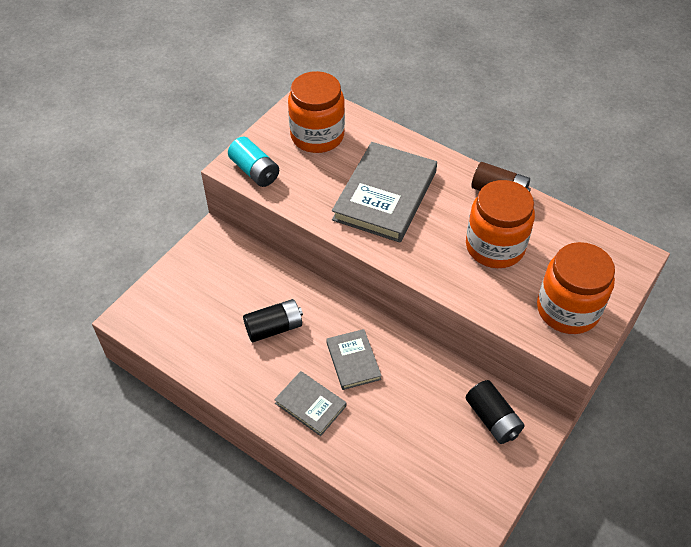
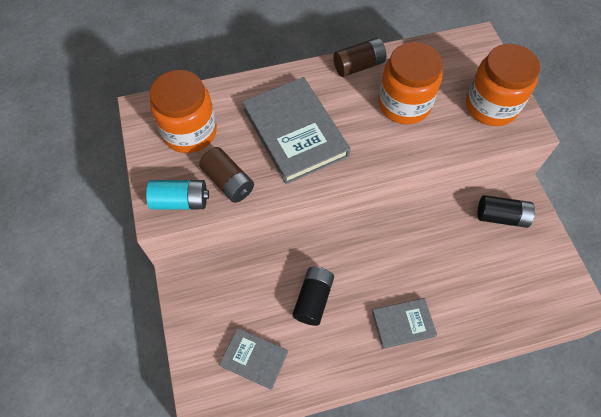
camera: 50 degrees left, 10 degrees up
grey book [326,329,382,390] -> grey book moved to [220,328,288,390]
none -> brown battery [199,147,254,203]

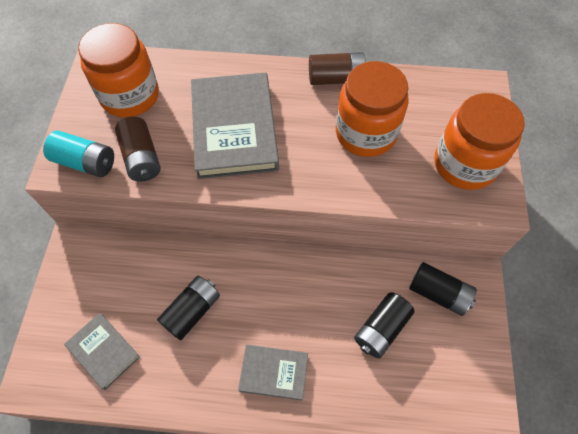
camera: 20 degrees right, 0 degrees up
none -> black battery [354,292,414,358]

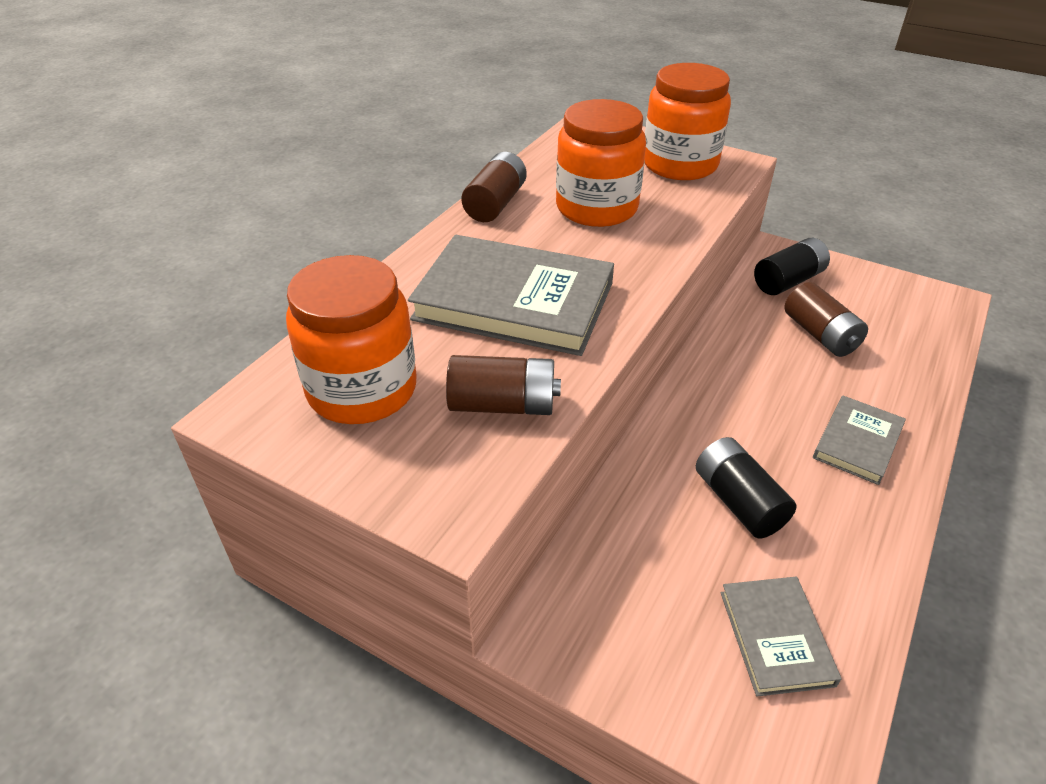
camera: 65 degrees left, 20 degrees down
turquoise battery [43,130,114,177] -> none
grey book [64,313,140,390] -> grey book turned 75 degrees counterclockwise [721,577,842,697]
black battery [354,292,414,358] -> brown battery [785,282,868,357]

